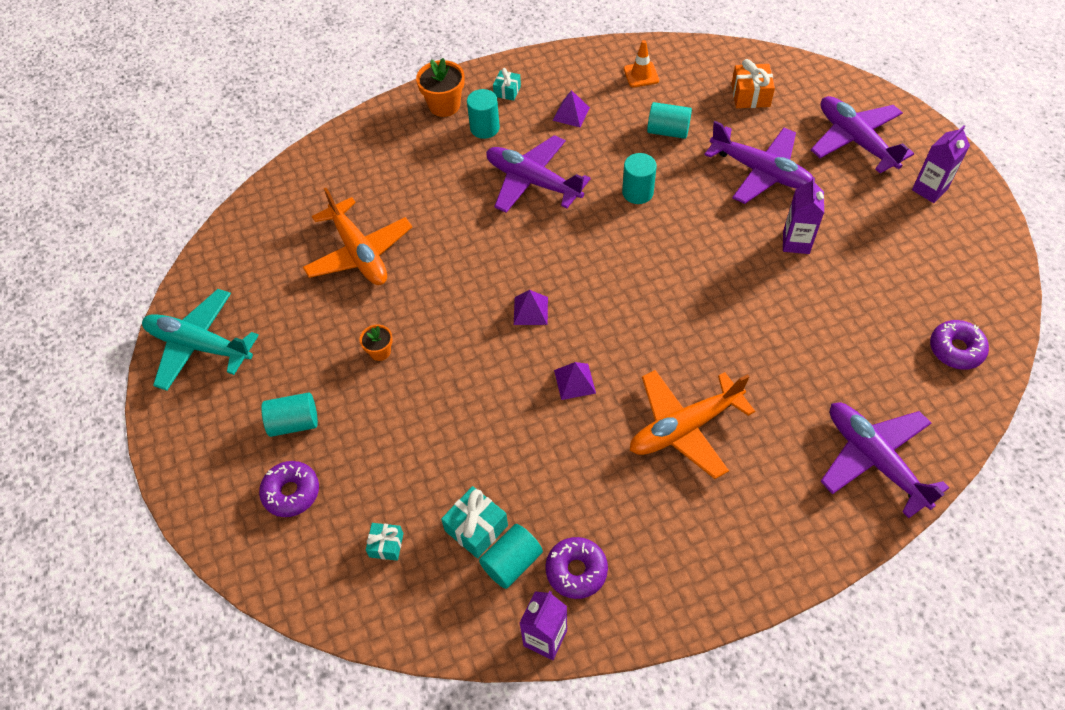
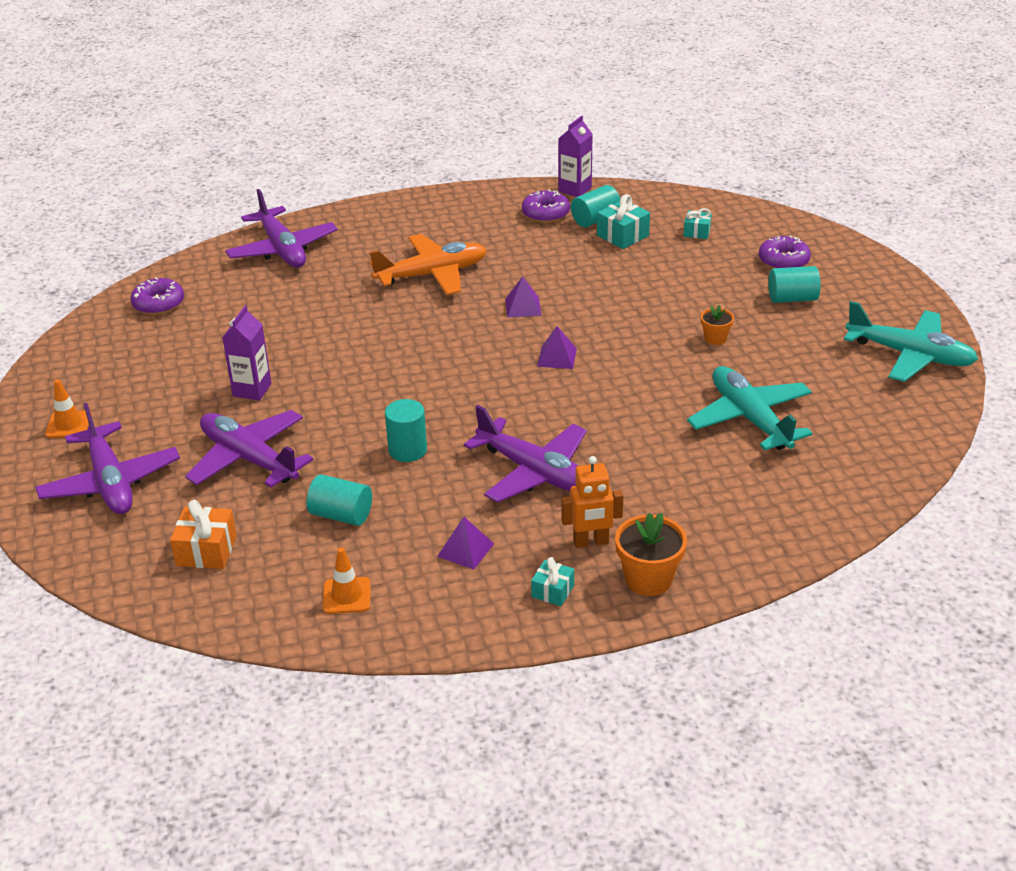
camera: 175 degrees left, 20 degrees down
orange plane [303,188,412,285] -> turquoise plane [687,366,813,450]
turquoise cylinder [467,89,500,139] -> orange robot [562,456,623,548]
purple carton [912,125,970,203] -> orange traffic cone [45,379,92,438]

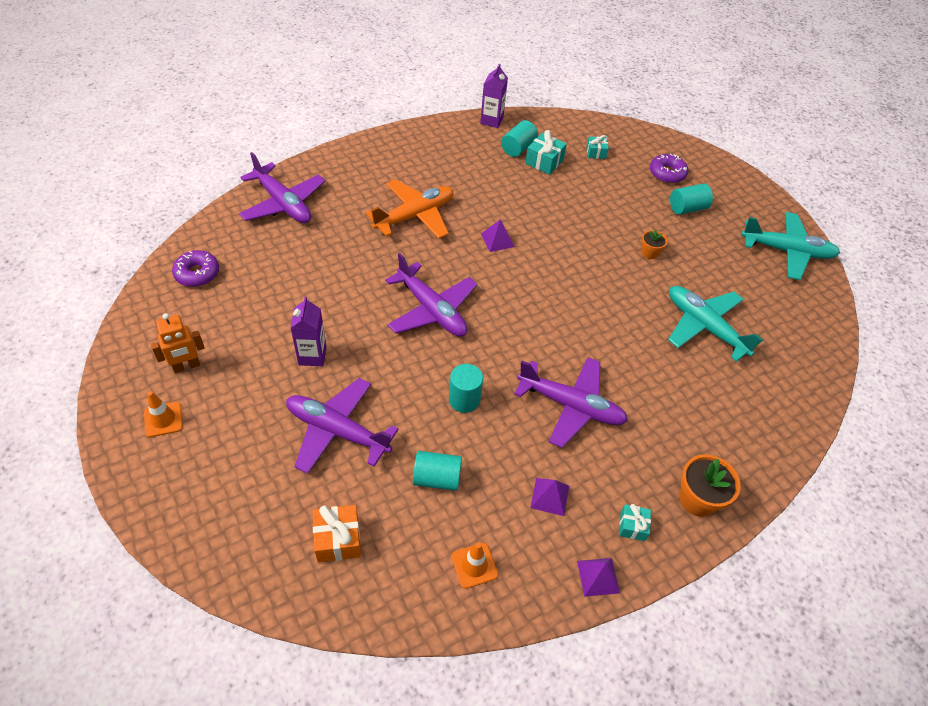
camera: 20 degrees left, 15 degrees up
purple plane [35,403,180,514] -> purple plane moved to [385,253,477,337]
purple donut [522,190,570,223] -> none
purple pyramid [537,326,577,369] -> purple pyramid moved to [577,558,620,597]
orange robot [562,456,623,548] -> orange robot moved to [151,313,205,373]

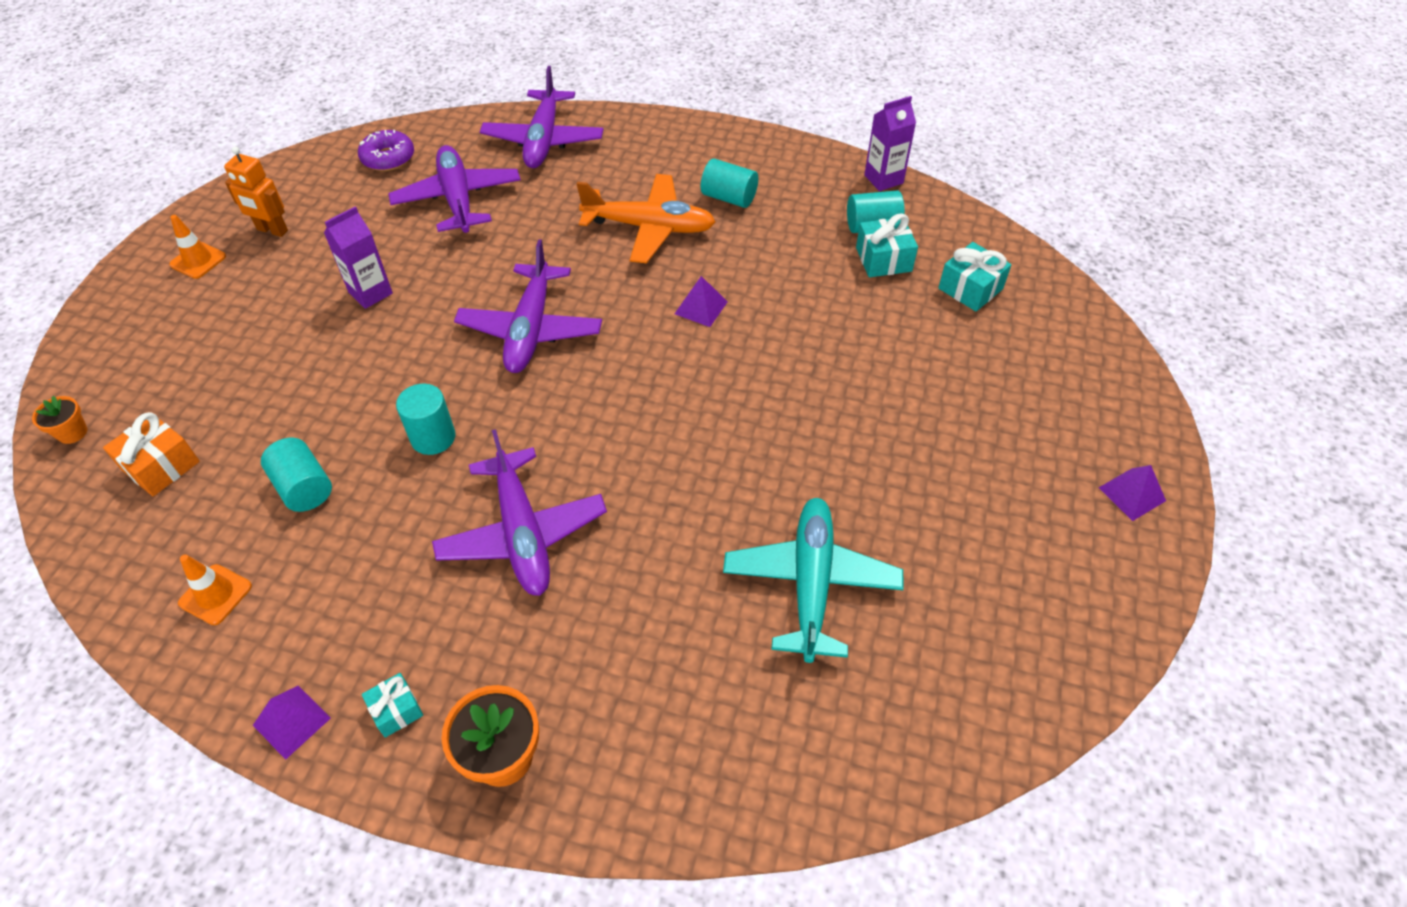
camera: 50 degrees right, 0 degrees up
purple plane [286,378,399,474] -> purple plane moved to [388,145,521,233]
purple pyramid [530,478,569,516] -> purple pyramid moved to [1099,465,1166,521]
turquoise gift [587,135,609,159] -> turquoise gift [938,242,1011,312], size x1.57
orange flower pot [642,229,668,259] -> orange flower pot moved to [32,396,88,444]
purple donut [650,154,688,184] -> none
turquoise cylinder [670,183,713,215] -> turquoise cylinder moved to [701,158,758,208]
turquoise plane [741,212,840,280] -> none

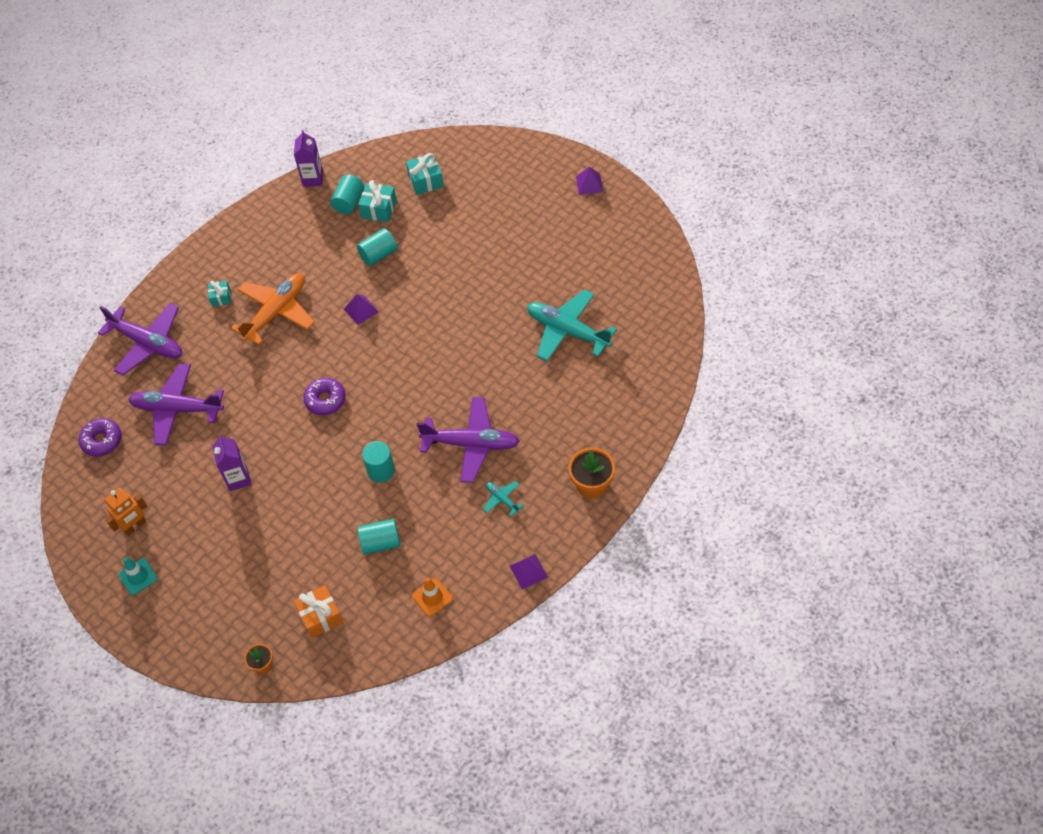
camera: 60 degrees left, 5 degrees up
orange traffic cone [169,215,226,279] -> turquoise traffic cone [119,557,157,595]
turquoise gift [362,673,423,738] -> turquoise gift moved to [208,280,231,307]
purple plane [454,239,602,373] -> purple donut [303,378,346,415]
turquoise cylinder [701,158,758,208] -> turquoise cylinder moved to [357,228,397,266]
none -> turquoise plane [483,481,524,516]

